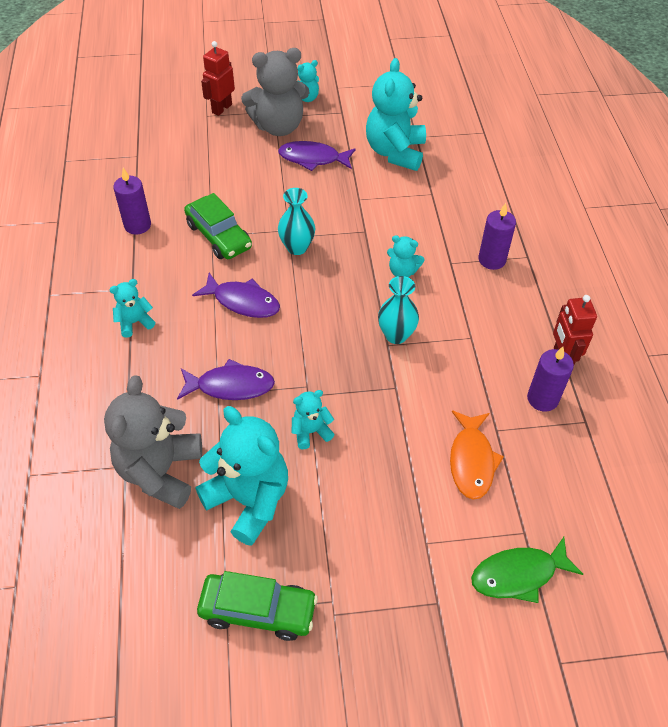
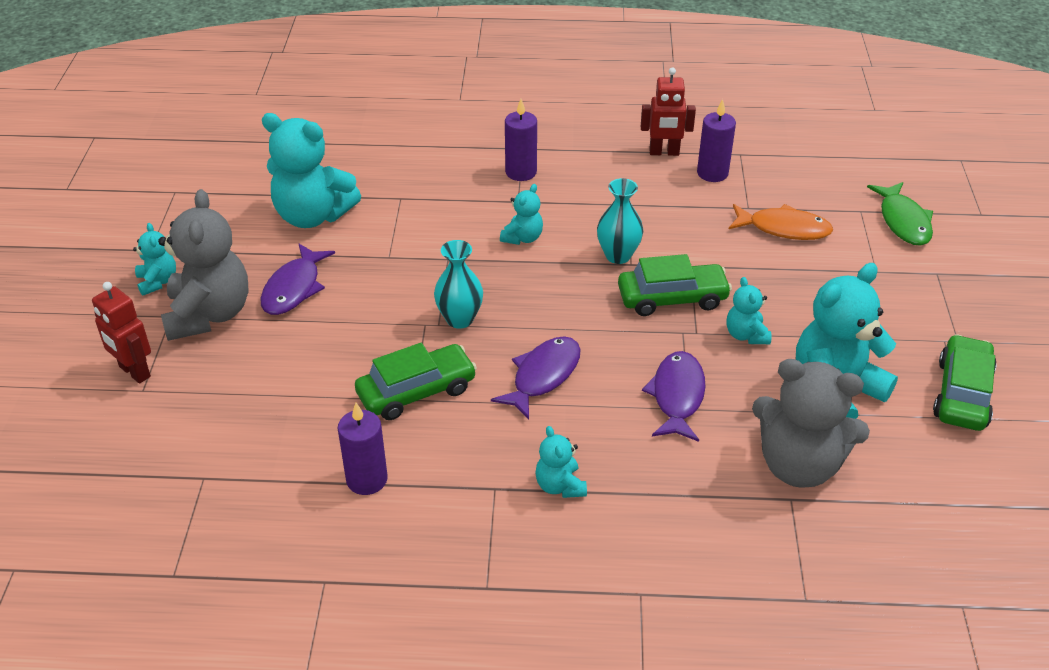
camera: 80 degrees left, 10 degrees down
none -> green car [618,254,732,316]

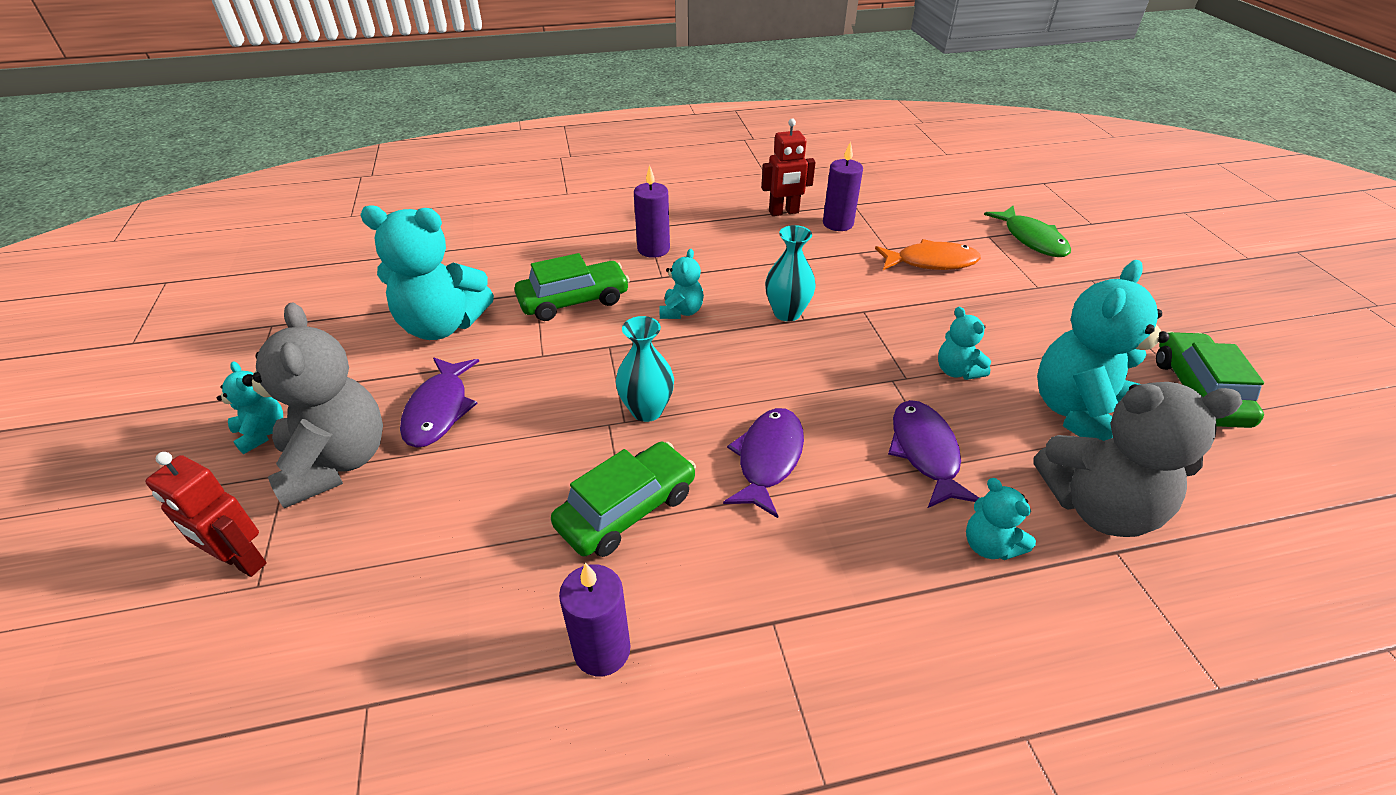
camera: 15 degrees left, 0 degrees up
turquoise teddy bear [535,426,587,498] -> turquoise teddy bear moved to [966,478,1036,560]
green car [618,254,732,316] -> green car moved to [515,253,630,321]

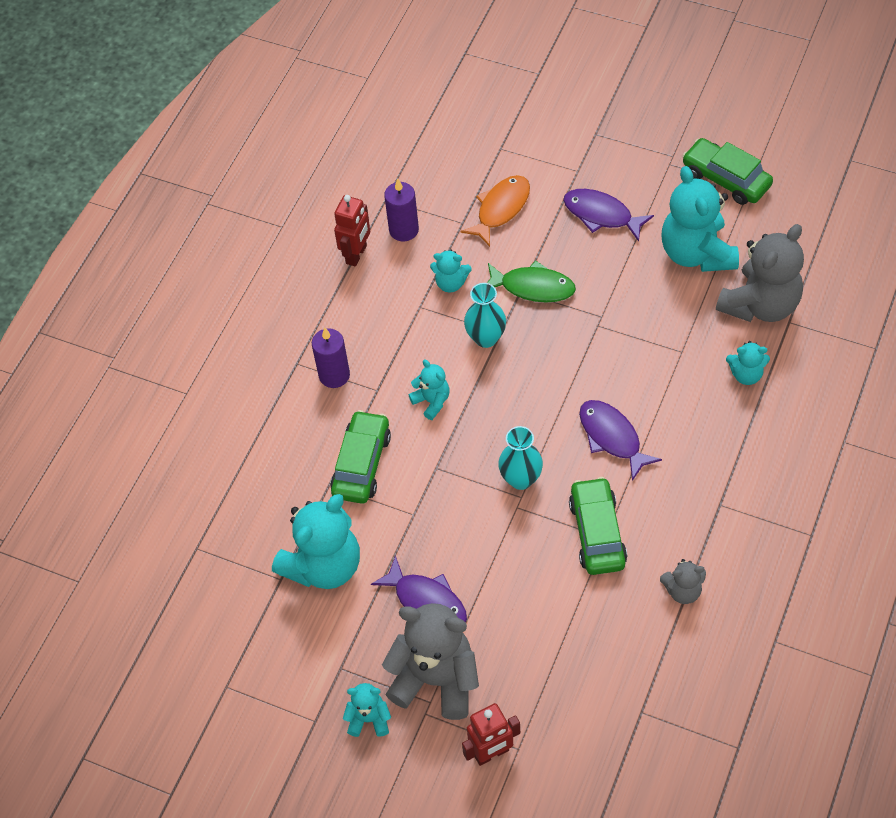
camera: 50 degrees left, 15 degrees up
purple candle [559,562,631,676] -> grey teddy bear [660,559,706,604]
purple fish [888,400,979,508] -> purple fish moved to [563,189,654,241]
turquoise teddy bear [938,307,991,380] -> turquoise teddy bear moved to [430,249,472,292]
green fish [984,206,1071,257] -> green fish moved to [487,260,576,302]

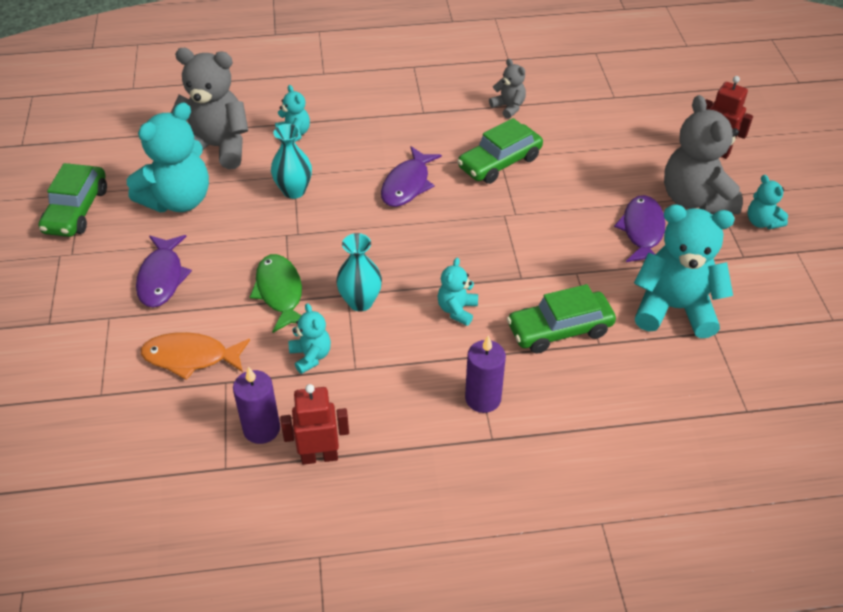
camera: 125 degrees left, 10 degrees down
turquoise vase [498,426,543,490] -> turquoise vase moved to [271,124,312,199]

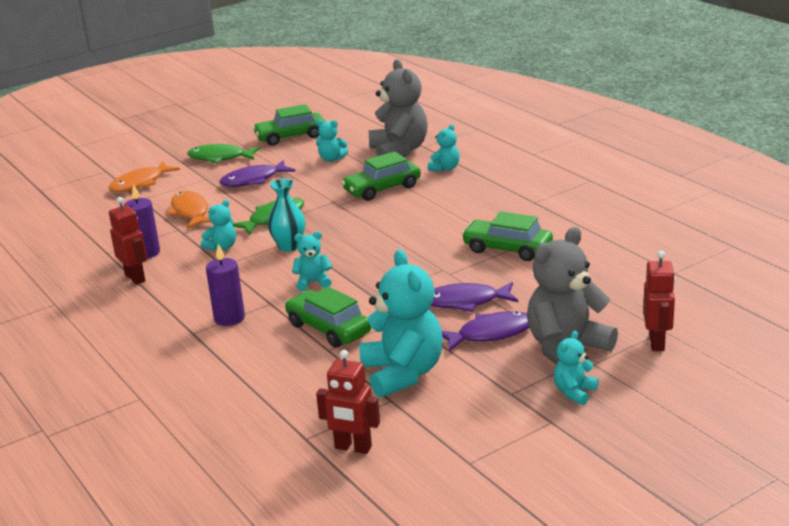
camera: 65 degrees right, 20 degrees down
turquoise teddy bear [127,102,209,212] -> turquoise teddy bear [316,120,348,162], size x0.49
turquoise vase [271,124,312,199] -> green car [341,151,421,201]
purple fish [381,146,442,207] -> purple fish moved to [431,282,518,312]
grey teddy bear [489,59,526,119] -> none
none -> orange fish [109,161,180,192]
none -> green fish [187,144,261,163]
none -> red robot [316,350,380,454]

